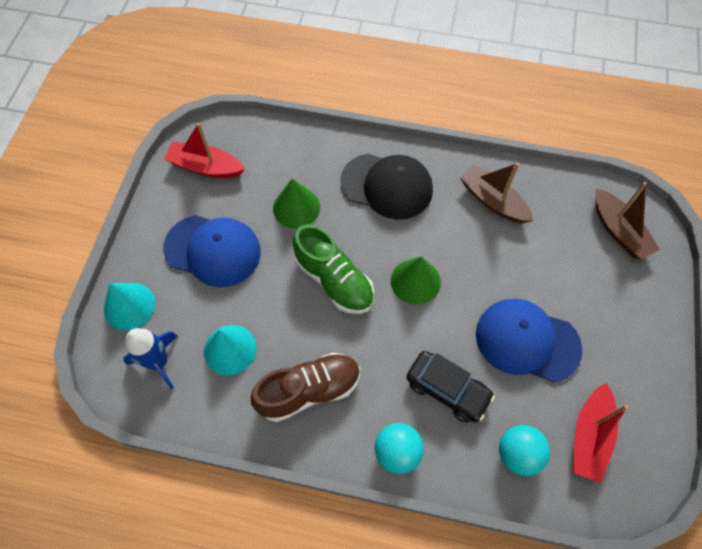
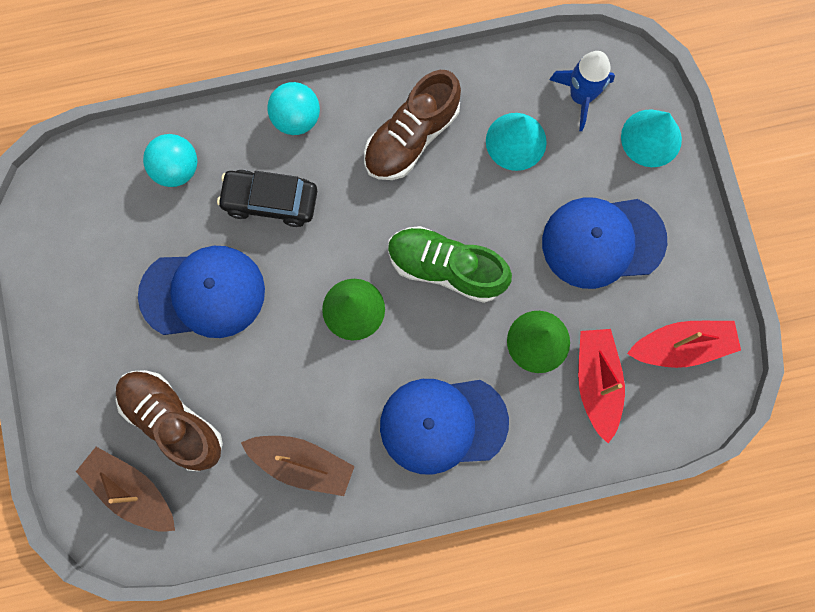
camera: 155 degrees right, 15 degrees up
black cap [340,154,433,220] -> blue cap [380,379,509,475]
red boat [573,383,628,483] -> red boat moved to [578,329,625,444]
none -> brown shoe [116,370,223,471]

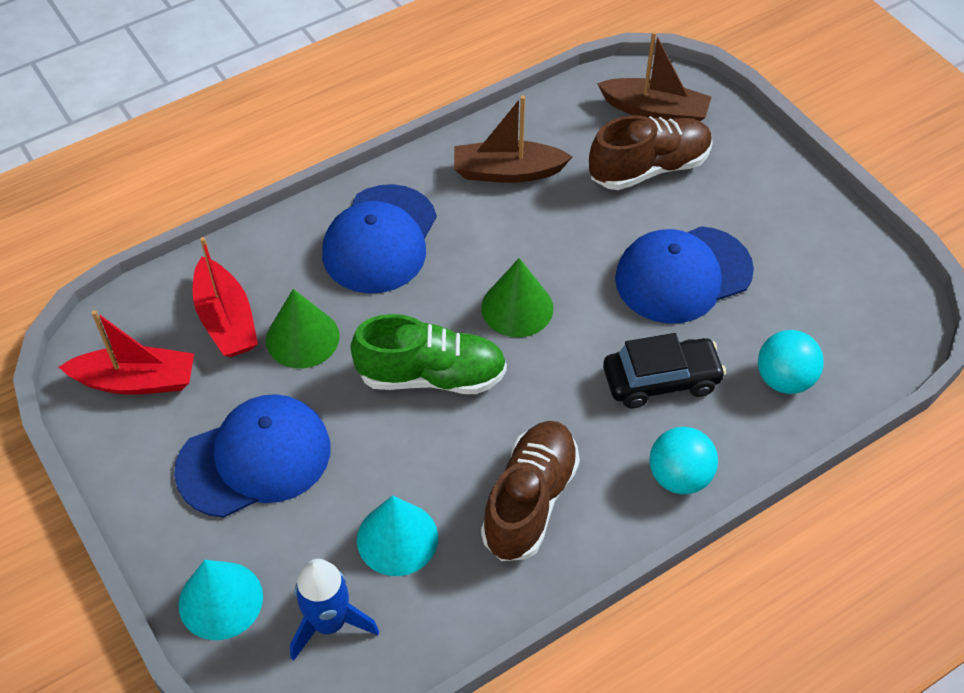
camera: 160 degrees right, 25 degrees down
brown shoe [116,370,223,471] -> brown shoe turned 45 degrees counterclockwise [589,115,713,190]
blue cap [380,379,509,475] -> blue cap turned 135 degrees clockwise [322,184,437,294]
red boat [627,321,741,368] -> red boat turned 150 degrees counterclockwise [59,310,194,395]

